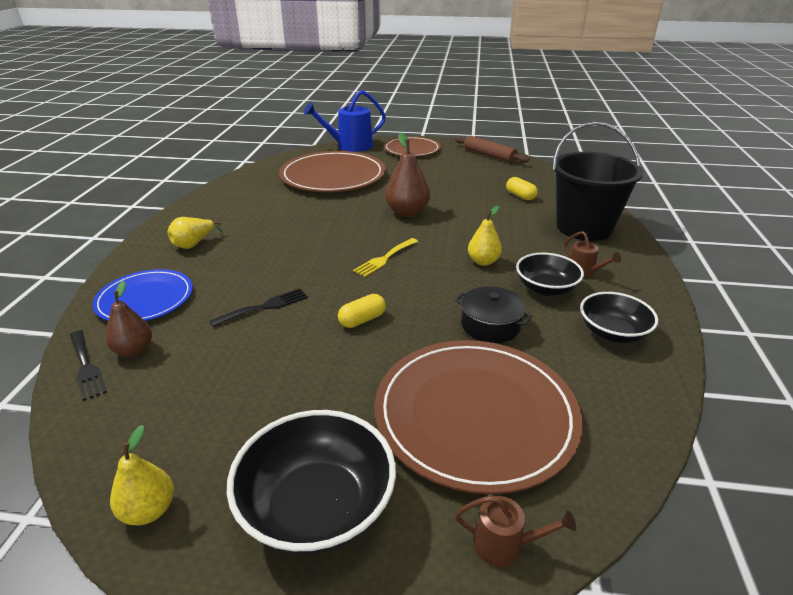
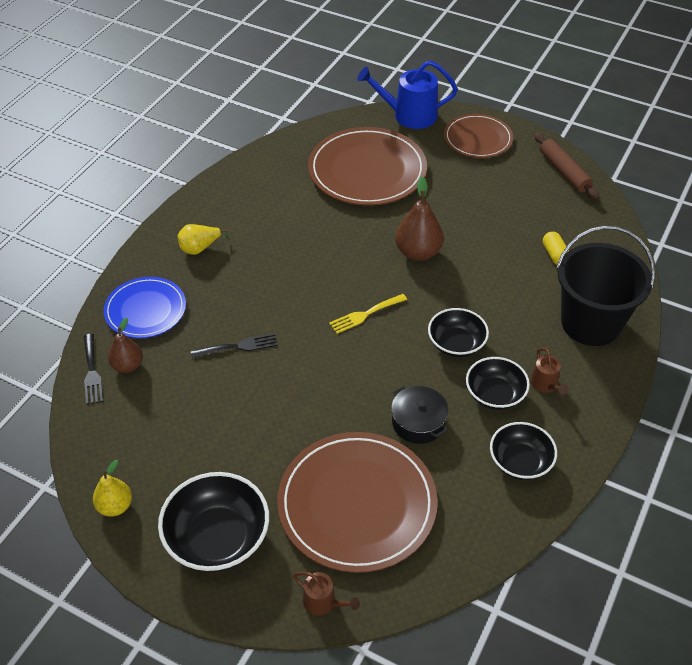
camera: 20 degrees right, 15 degrees up
yellow capsule [338,294,386,328] -> none
yellow pear [468,206,502,266] -> black bowl [428,308,489,357]

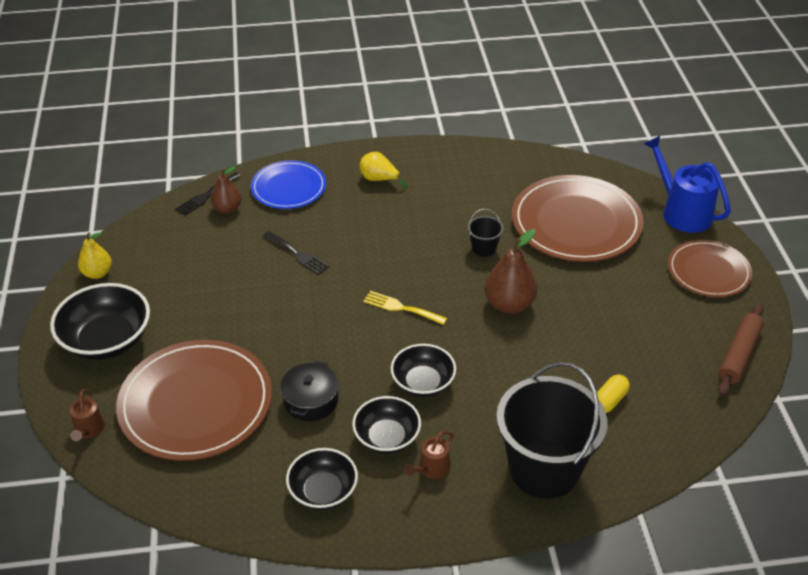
camera: 55 degrees right, 5 degrees down
none -> black bucket [468,209,504,257]

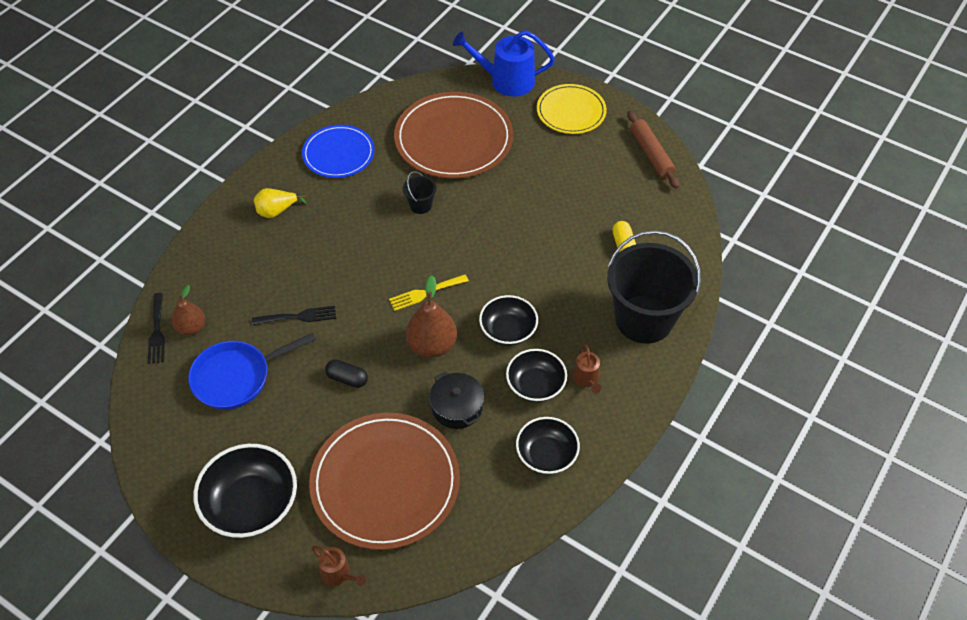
camera: 50 degrees left, 10 degrees up
yellow pear [78,232,112,279] -> none
blue plate [251,160,326,209] -> blue plate moved to [302,125,375,178]
brown pear [485,229,537,314] -> brown pear moved to [406,275,457,358]
brown plate [668,240,752,297] -> yellow plate [537,84,607,134]
none -> blue pan [188,333,316,410]
none -> black capsule [325,359,368,388]

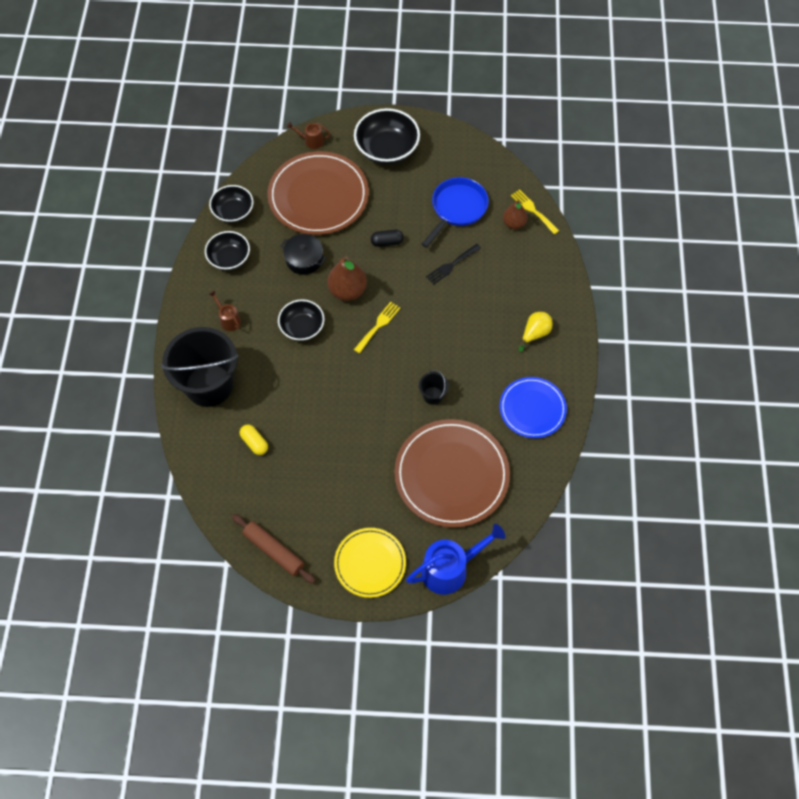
camera: 150 degrees right, 10 degrees up
black fork [148,293,165,364] -> yellow fork [511,189,559,234]
black bowl [506,349,567,402] -> black bowl moved to [209,185,254,223]

